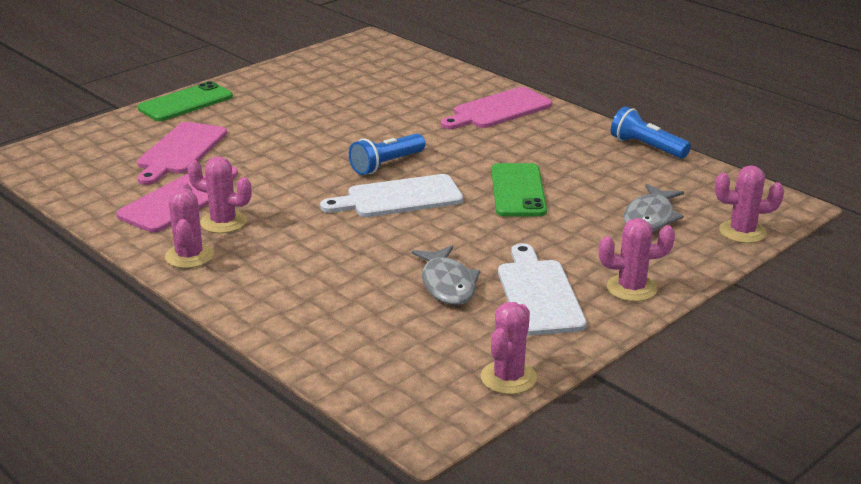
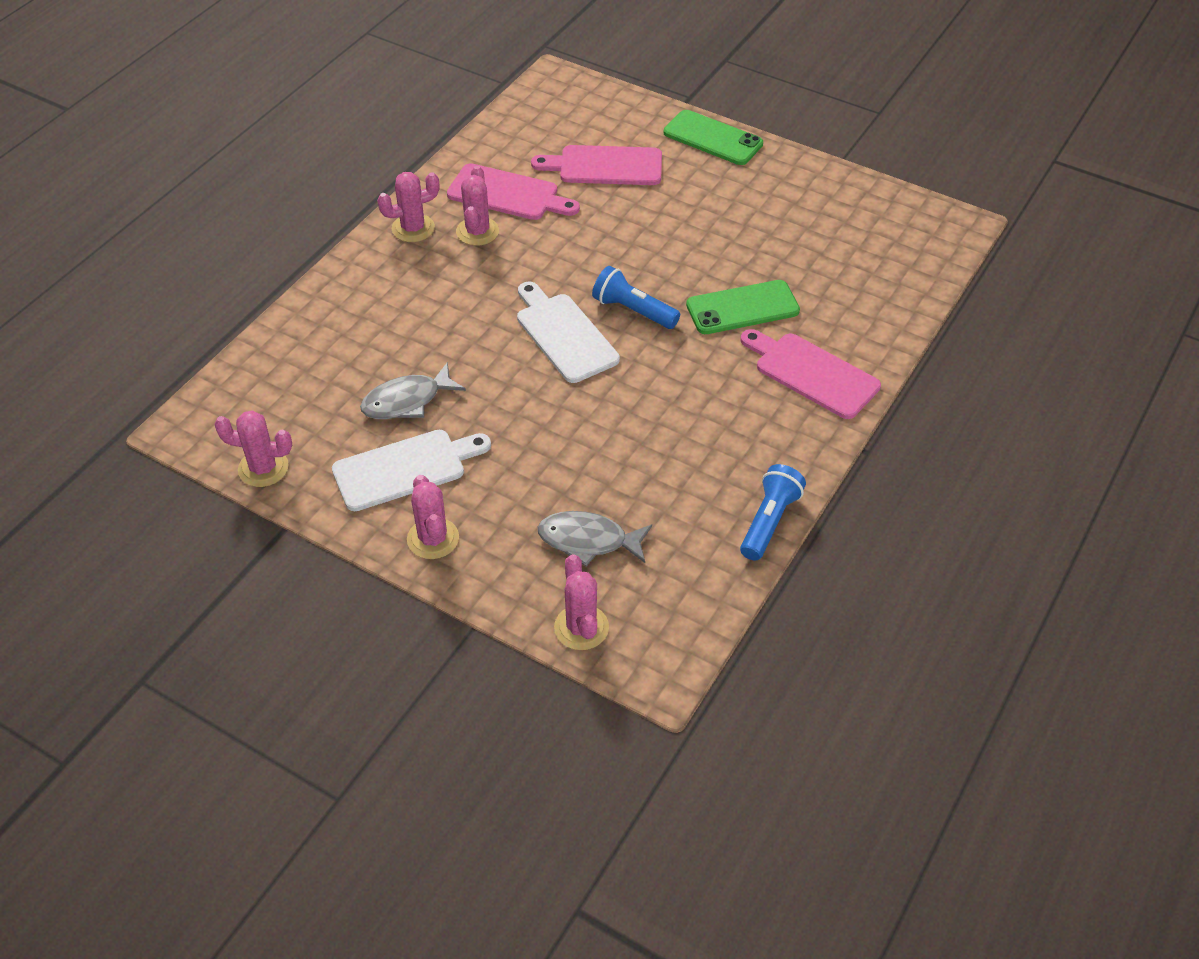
camera: 75 degrees right, 20 degrees up
green phone [491,163,547,217] -> green phone moved to [686,280,800,334]

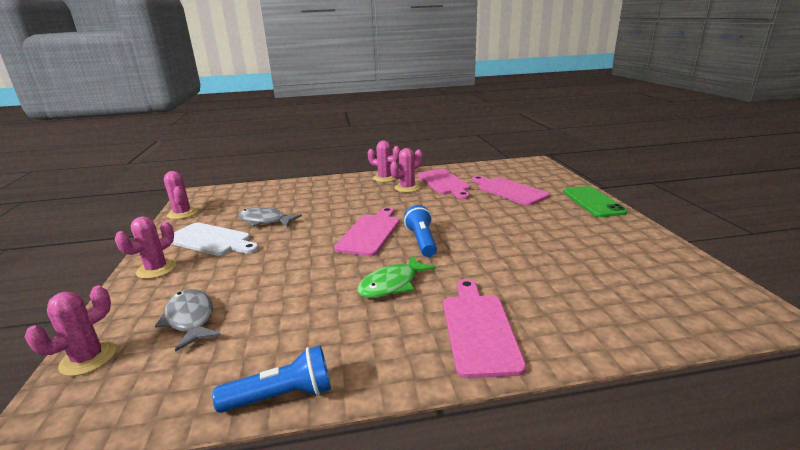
camera: 50 degrees right, 25 degrees down
white cutting board [517,282,620,383] -> pink cutting board [334,207,400,256]
green phone [686,280,800,334] -> none
none -> green fish [357,256,436,298]

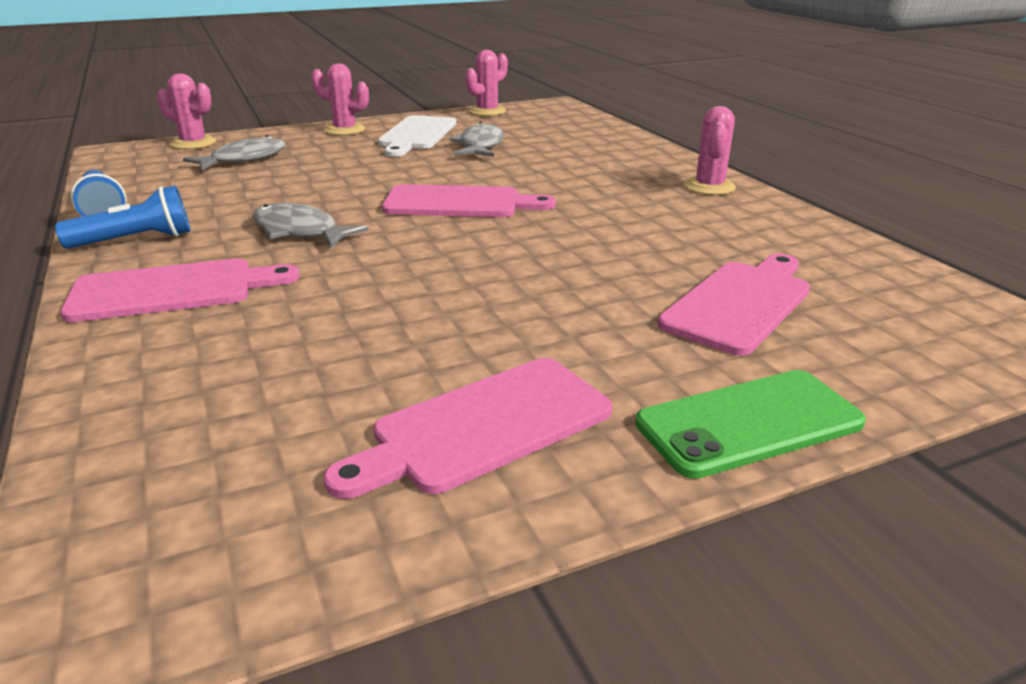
camera: 75 degrees right, 5 degrees up
green fish [357,256,436,298] -> grey fish [252,203,368,248]
pink cactus [390,148,423,193] -> none
blue flashlight [404,205,437,257] -> blue flashlight moved to [55,186,191,249]
pink cutting board [417,169,470,199] -> pink cutting board moved to [323,358,613,499]

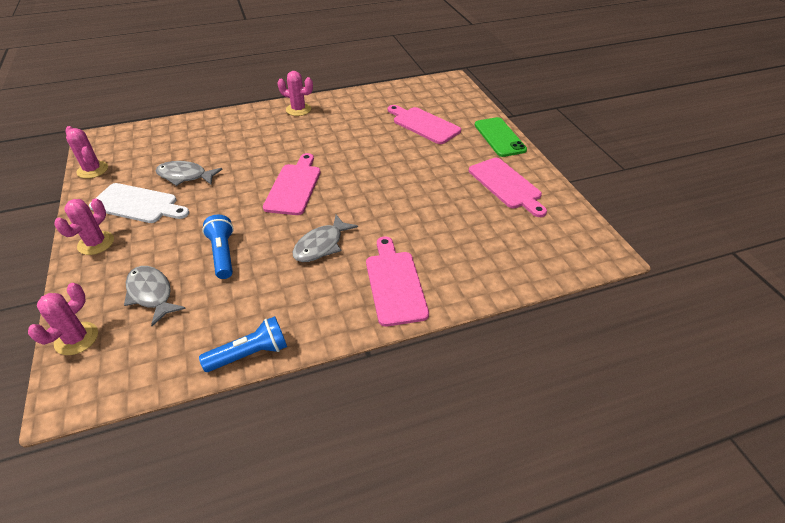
camera: 85 degrees left, 15 degrees up
blue flashlight [55,186,191,249] -> blue flashlight moved to [202,215,234,279]

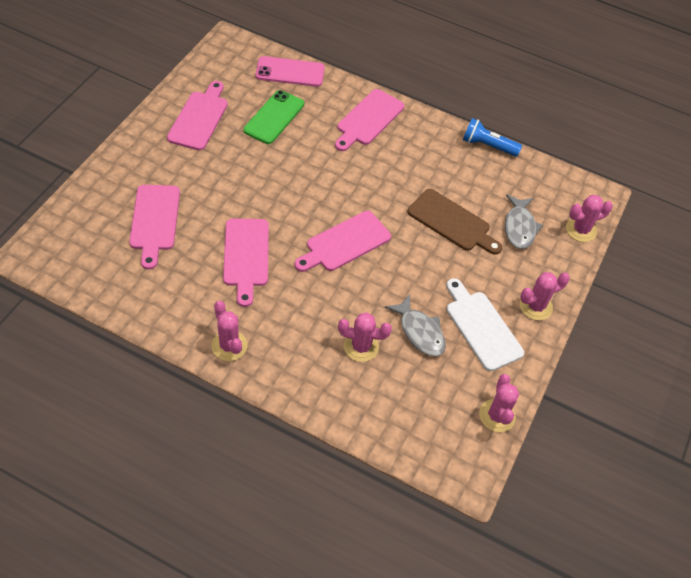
camera: 140 degrees left, 10 degrees up
blue flashlight [202,215,234,279] -> brown cutting board [408,189,502,255]
grey fish [292,215,358,262] -> none
green phone [475,117,527,157] -> green phone moved to [243,90,304,144]
none -> pink cutting board [223,218,269,307]
none -> pink phone [255,56,325,87]
none -> pink cactus [338,313,392,362]

